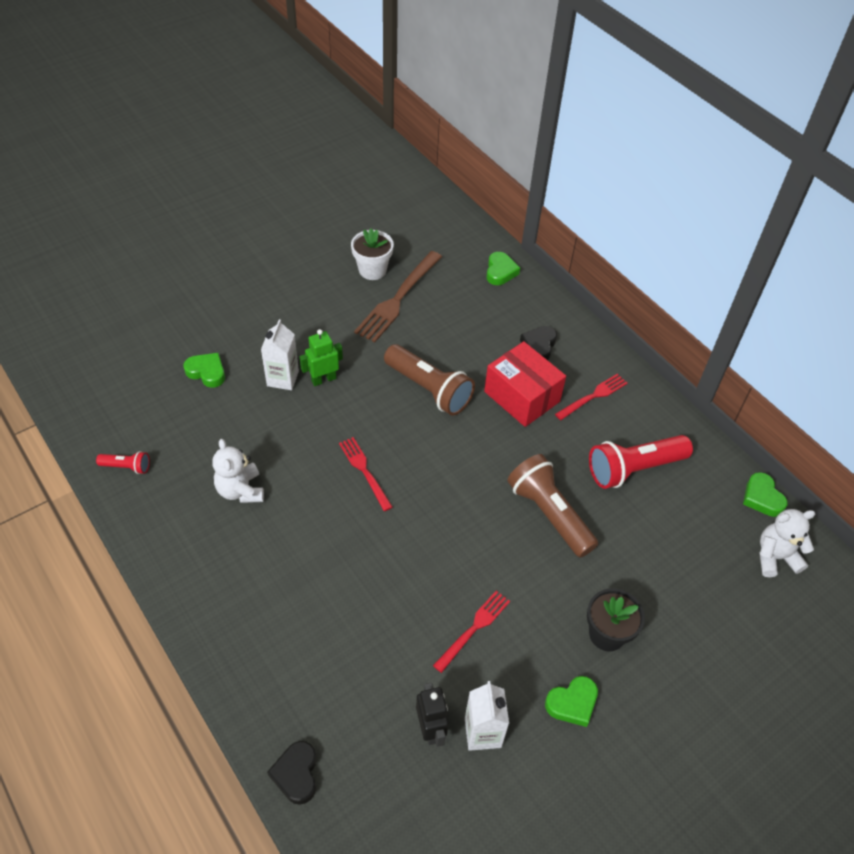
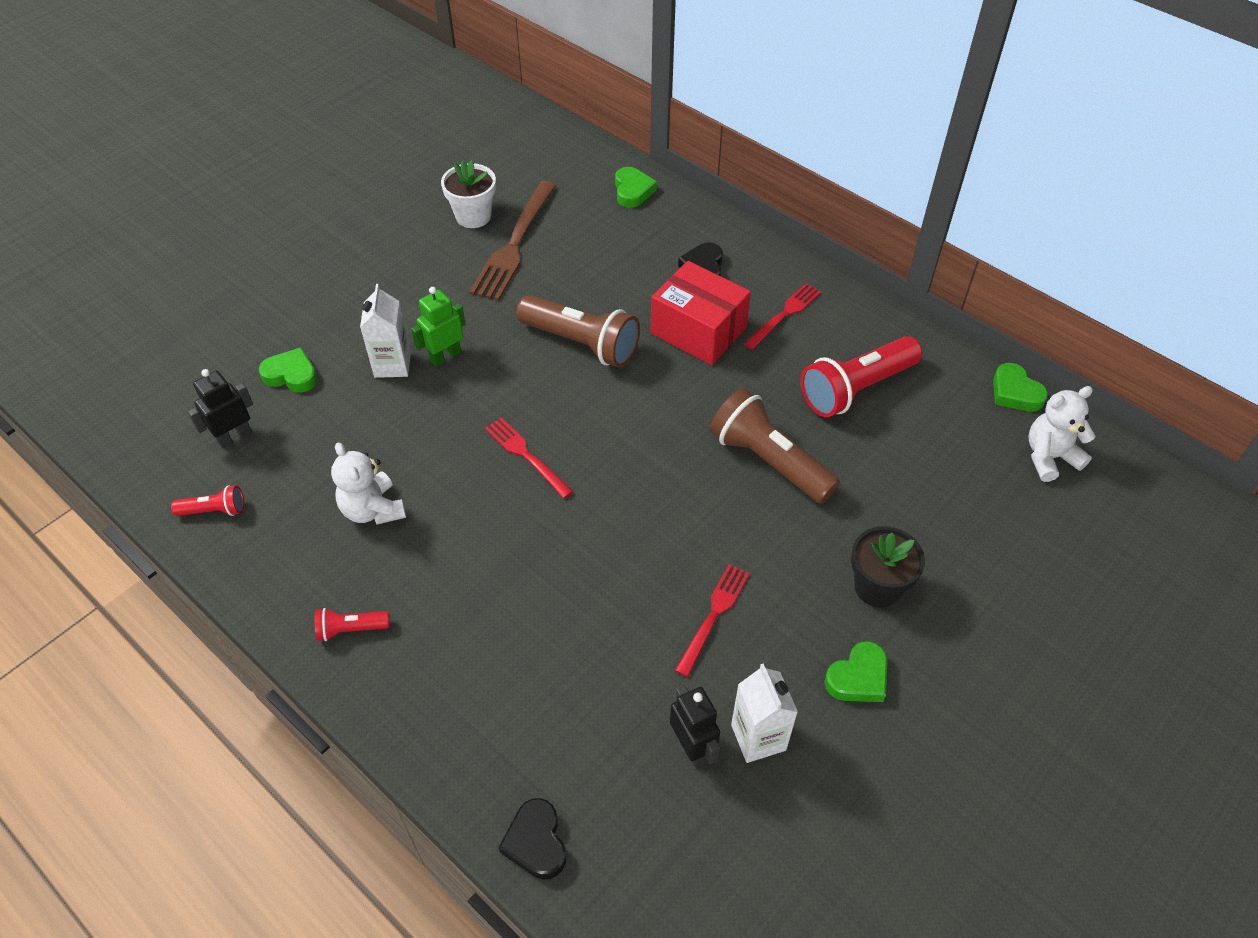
camera: 10 degrees left, 0 degrees up
none -> black robot [188,369,253,448]
none -> red flashlight [315,608,390,641]

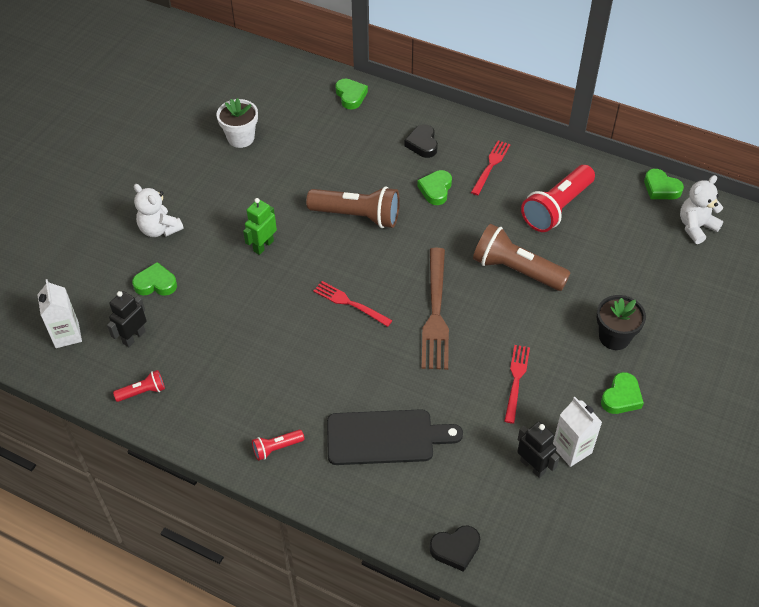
camera: 15 degrees left, 0 degrees up
white teddy bear [331,442,406,525] -> white teddy bear moved to [134,184,184,237]
white carton [360,284,411,378] -> white carton moved to [37,279,82,348]
brown fork [469,181,557,301] -> brown fork moved to [421,248,449,370]
black heart [499,798,566,880] -> black heart turned 75 degrees counterclockwise [430,526,480,572]
red box [650,261,751,365] -> green heart [417,170,452,205]
none -> black cutting board [327,409,463,465]

